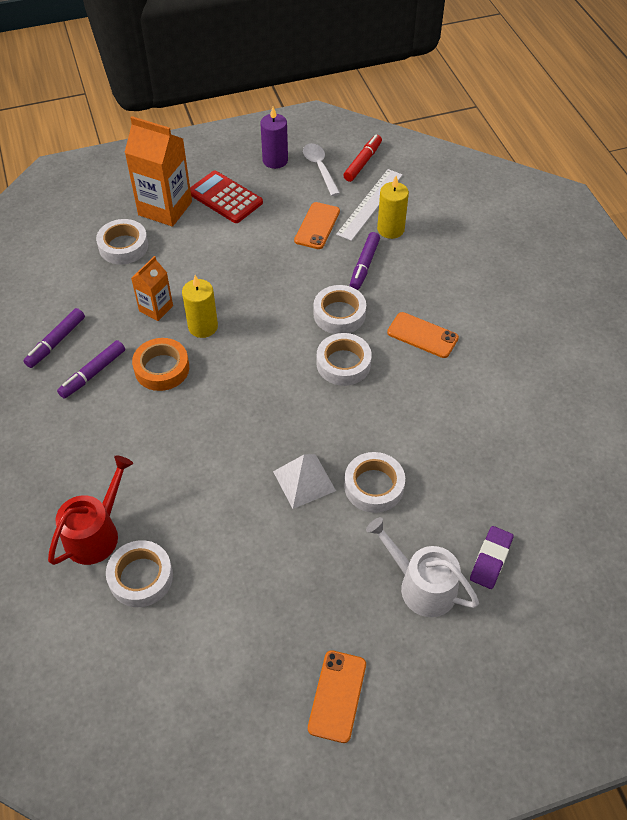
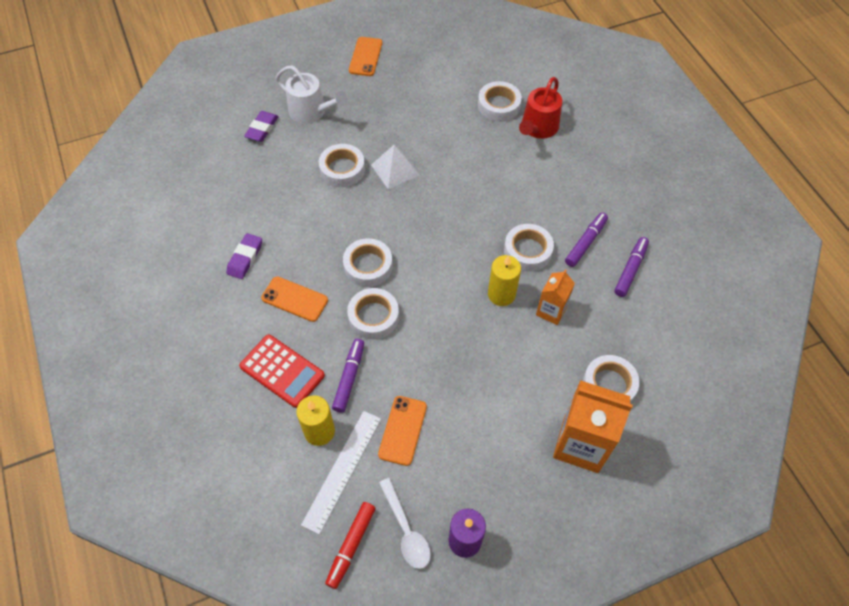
camera: 175 degrees right, 5 degrees up
orange tape [132,338,189,391] -> white tape [504,224,554,272]
red calculator [190,171,263,223] -> red calculator moved to [239,334,325,408]
none -> purple eraser [226,233,262,279]

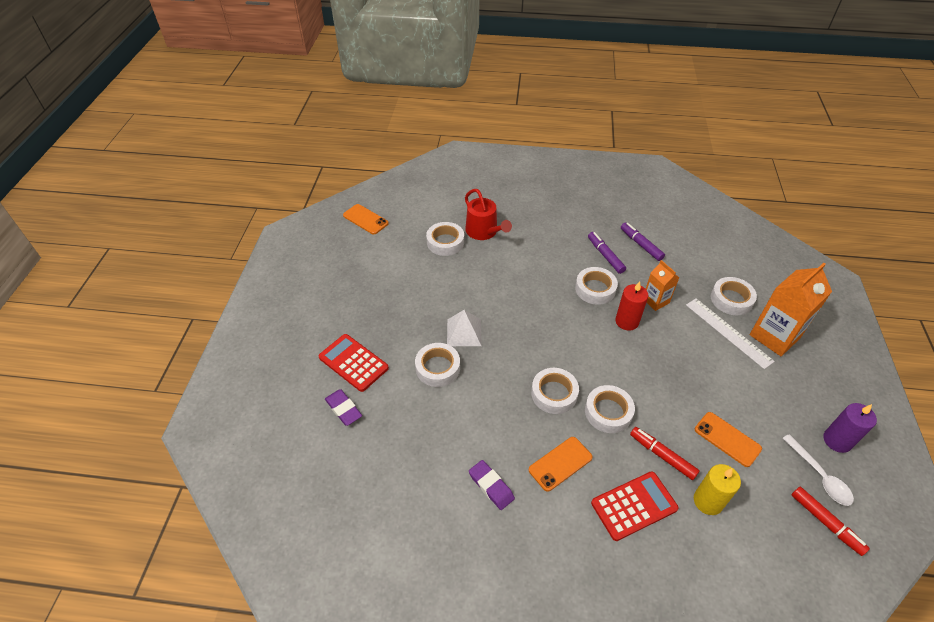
camera: 60 degrees left, 10 degrees down
white watering can [276,65,348,123] -> red calculator [319,334,389,392]
white ruler [301,411,381,534] -> white ruler moved to [686,299,775,369]
purple marker [332,339,364,413] -> red marker [630,427,700,480]
orange phone [349,37,382,76] -> orange phone moved to [343,204,389,234]
white spoon [379,478,431,569] -> white spoon turned 60 degrees clockwise [782,434,854,506]
yellow candle [488,255,521,306] -> red candle [615,281,648,331]

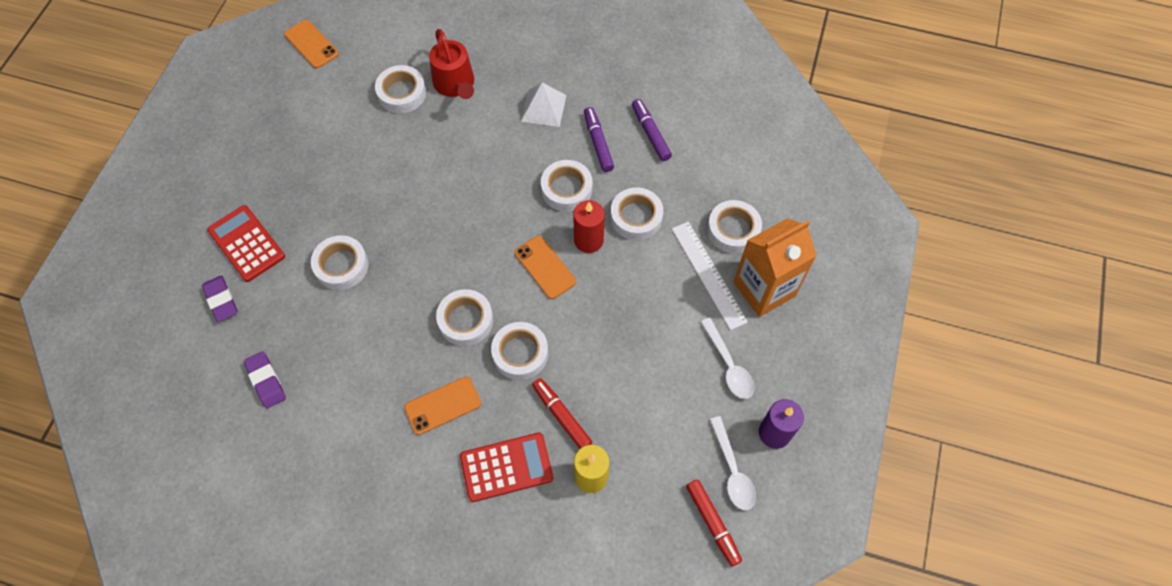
camera: 10 degrees right, 15 degrees up
white pyramid [447,310,482,346] -> white pyramid moved to [521,82,567,127]
purple eraser [469,460,515,510] -> purple eraser moved to [244,351,286,409]
orange carton [646,260,679,311] -> white tape [610,187,663,240]
orange phone [695,412,762,467] -> orange phone moved to [515,236,576,299]
none -> white spoon [701,318,755,399]

